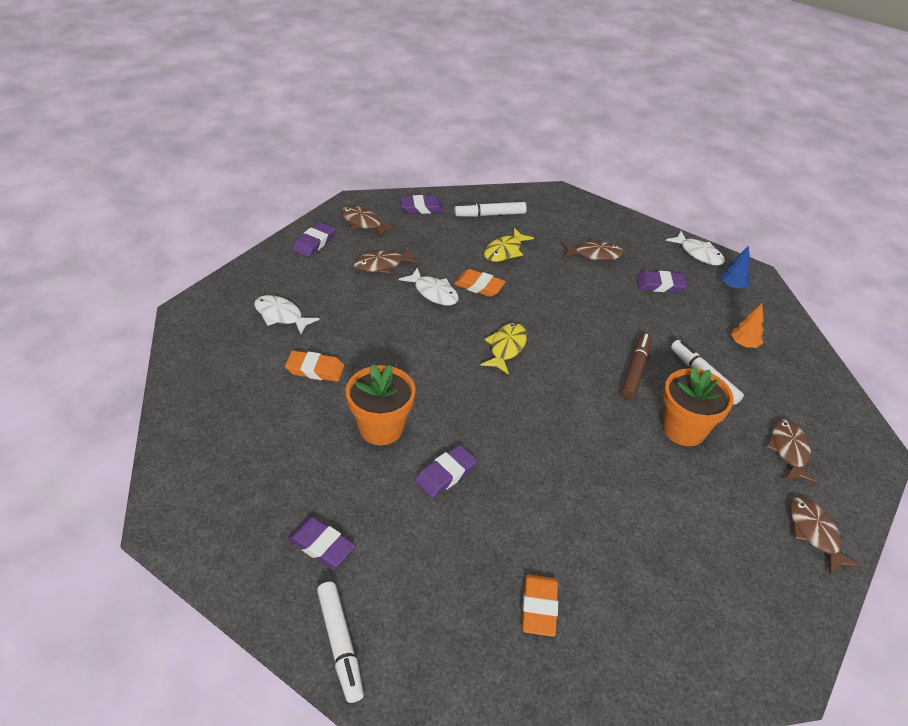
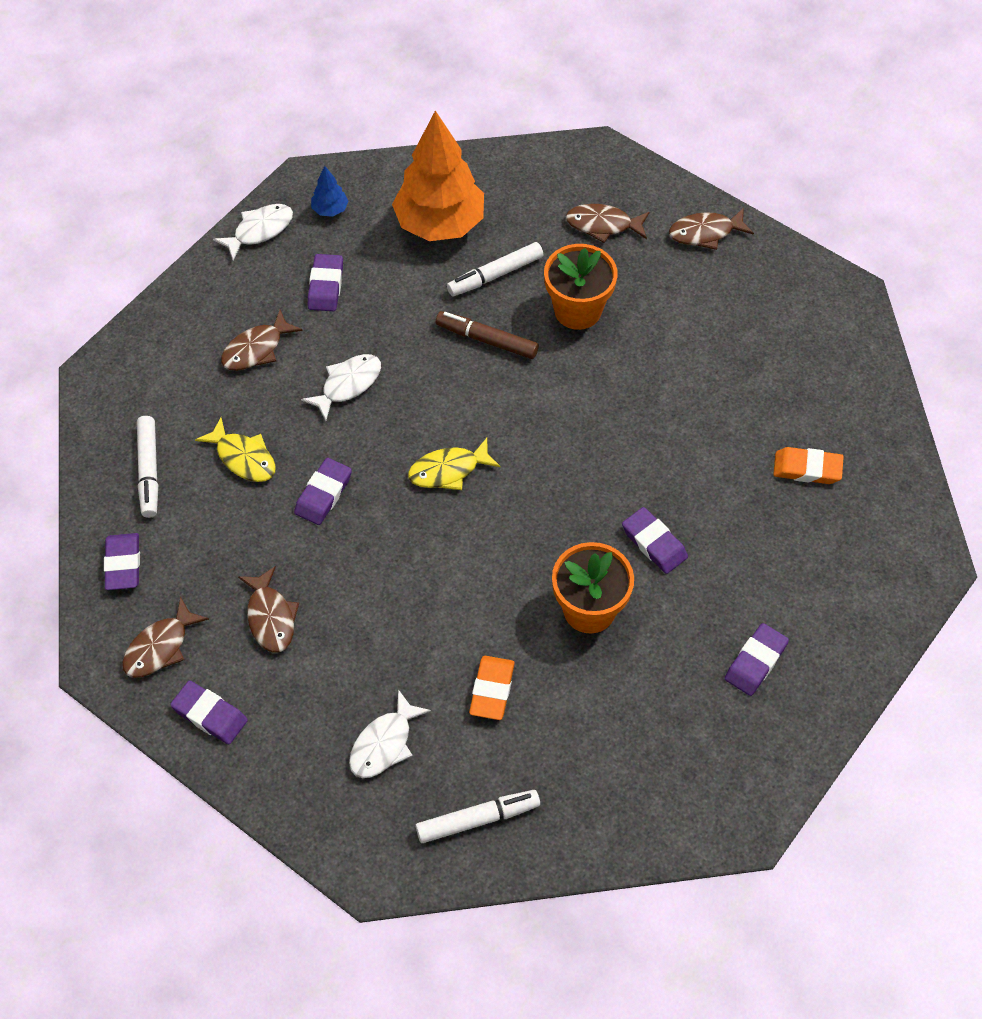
camera: 85 degrees left, 15 degrees up
white marker [317,582,364,703] -> white marker moved to [416,790,540,843]
white fish [399,267,459,306] -> white fish moved to [301,354,381,421]
orange eraser [454,269,506,297] -> purple eraser [294,458,352,525]
yellow fish [481,323,527,375] -> yellow fish turned 45 degrees counterclockwise [408,438,500,490]
brown fish [562,239,624,261] -> brown fish turned 135 degrees counterclockwise [221,310,303,371]
orange tree [731,303,764,348] -> orange tree [392,110,484,241], size x2.44

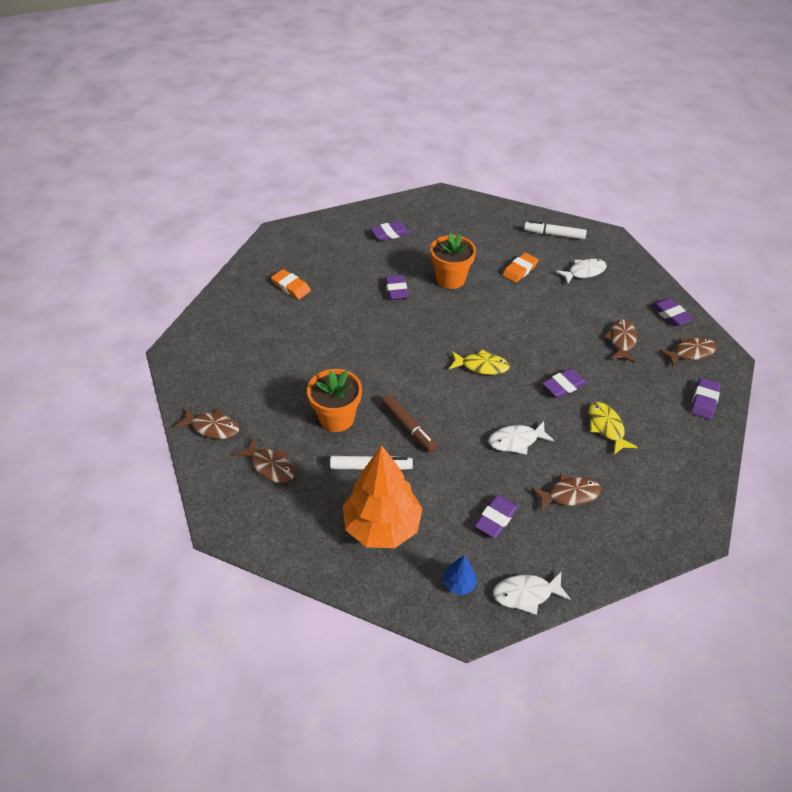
camera: 150 degrees left, 10 degrees down
white marker [137,416,158,518] -> none

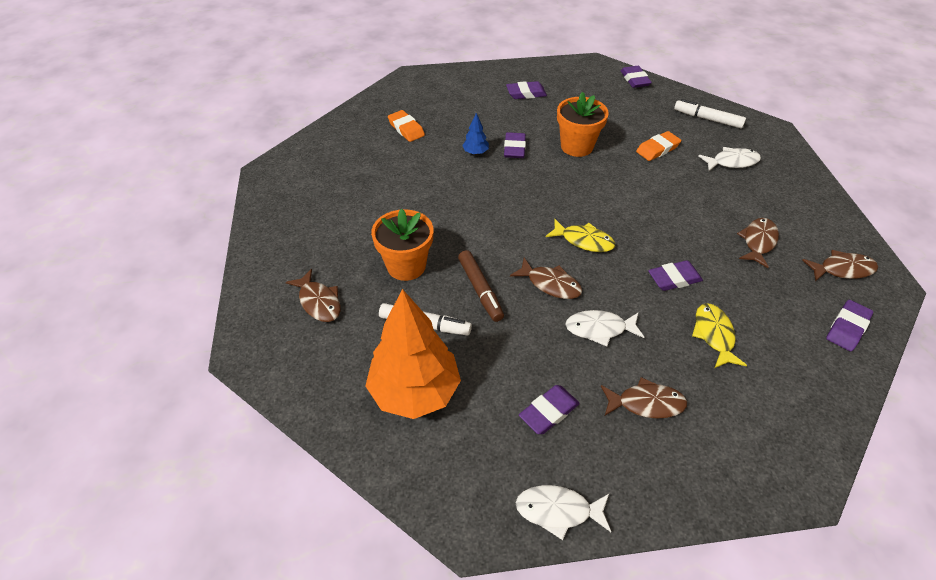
camera: 15 degrees right, 0 degrees up
brown fish [174,408,239,439] -> brown fish moved to [510,258,582,299]
blue tree [443,556,477,595] -> blue tree moved to [462,113,489,155]
purple eraser [651,298,693,326] -> purple eraser moved to [620,66,652,88]

